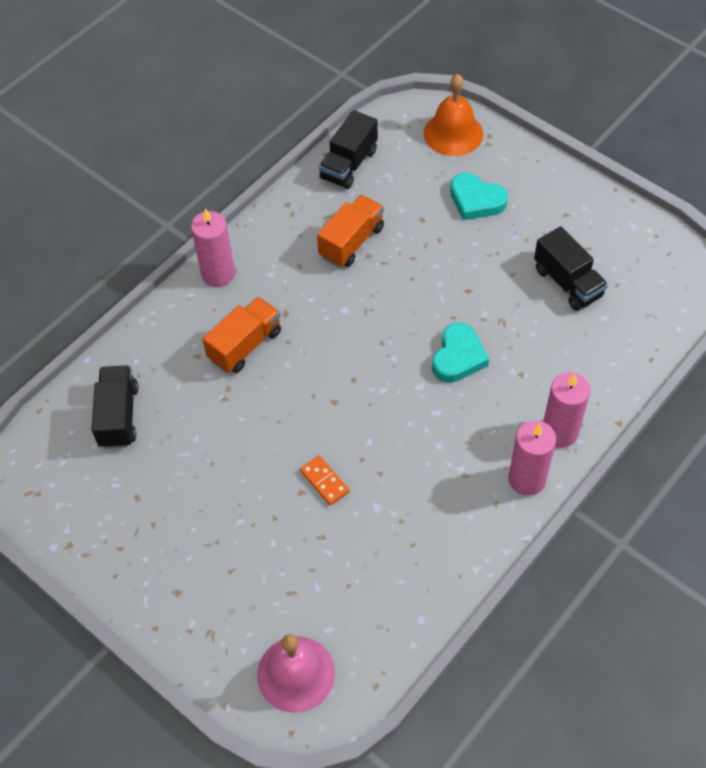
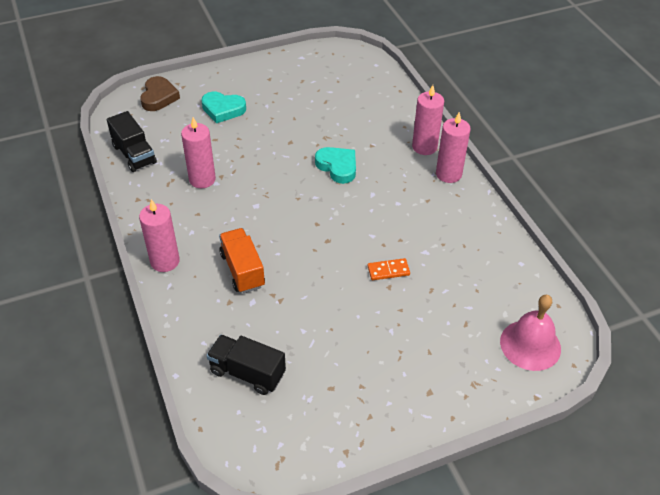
camera: 65 degrees left, 10 degrees down
orange truck [317,195,384,267] -> pink candle [181,117,216,188]
orange bell [424,74,483,156] -> brown heart [140,76,180,111]
turquoise heart [450,173,508,220] -> turquoise heart turned 45 degrees clockwise [201,92,246,123]
black truck [534,226,608,311] -> none

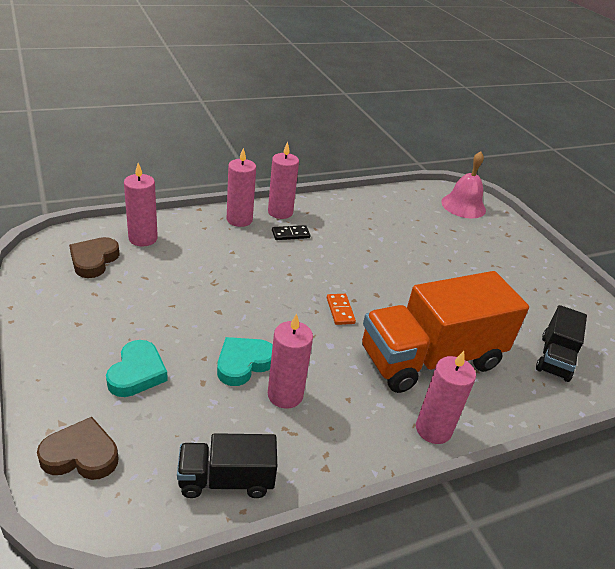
camera: 95 degrees left, 10 degrees down
black truck [107,111,157,172] -> black truck turned 150 degrees counterclockwise [177,433,277,498]
orange truck [219,228,265,293] -> orange truck [362,271,529,393], size x1.95
turquoise heart [315,147,356,184] -> turquoise heart moved to [217,337,273,386]
orange domino [368,258,410,280] -> orange domino moved to [327,294,356,325]
none -> brown heart [69,237,120,278]
none -> pink candle [124,163,158,246]
none -> black domino [272,225,310,240]

